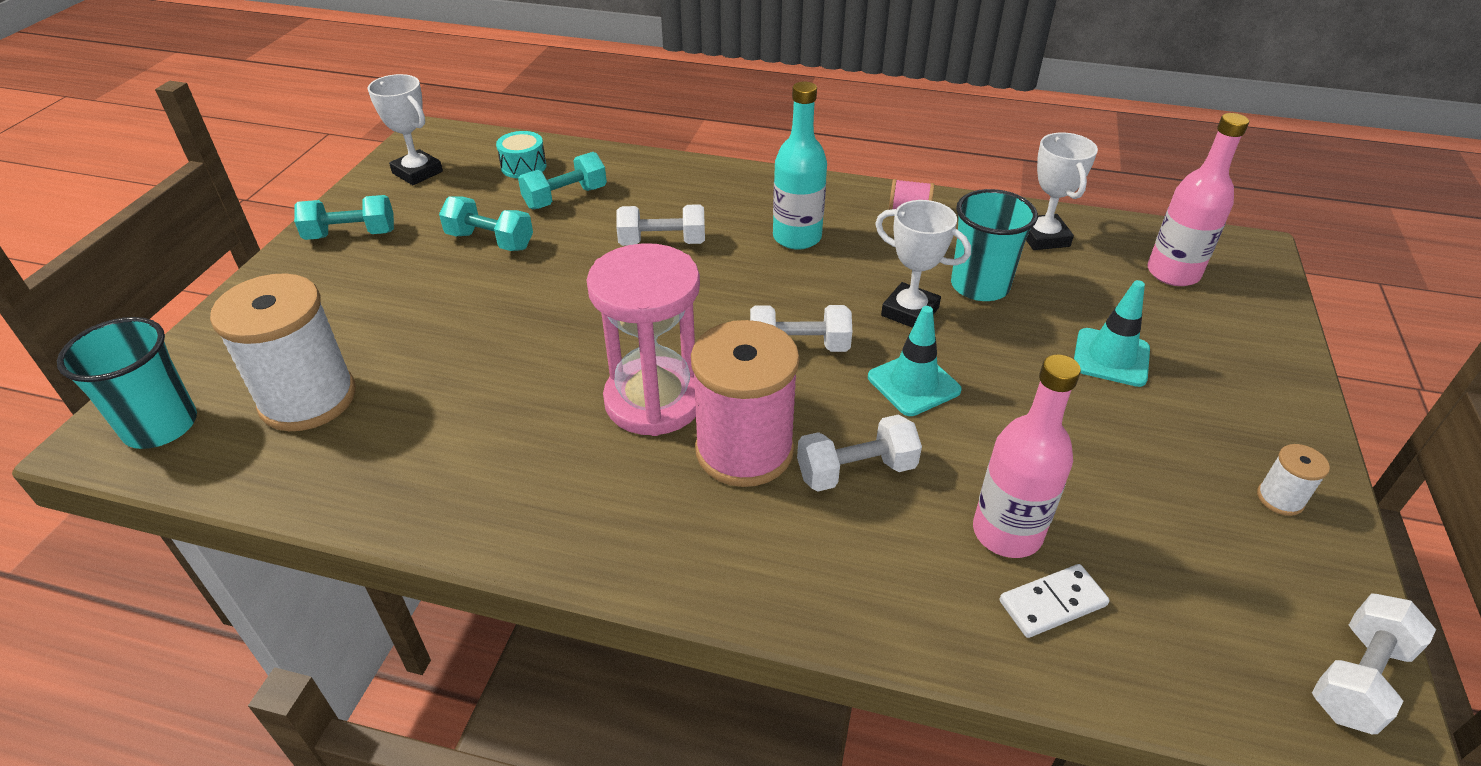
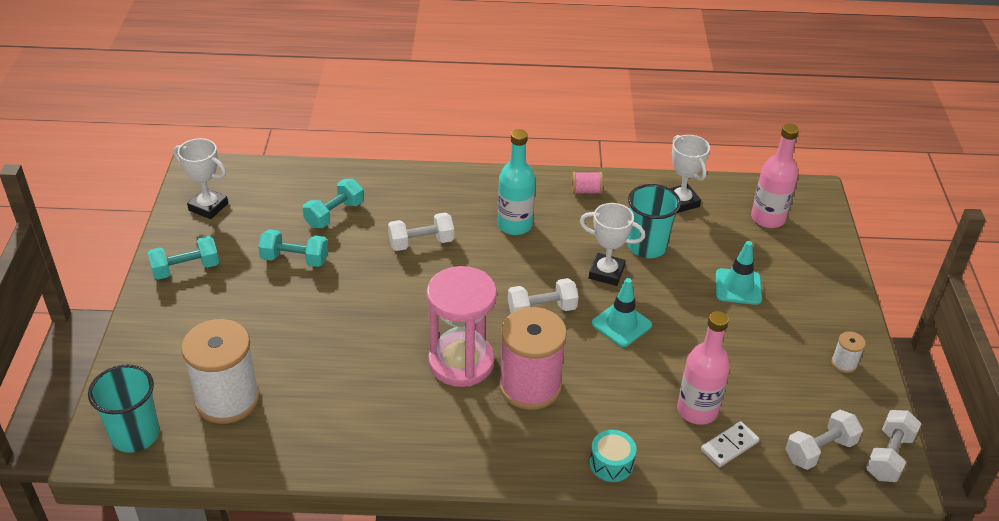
camera: 15 degrees left, 0 degrees up
turquoise drum [496,131,547,178] -> turquoise drum moved to [590,430,636,482]
white dumbbell [797,415,922,492] -> white dumbbell moved to [785,410,863,470]

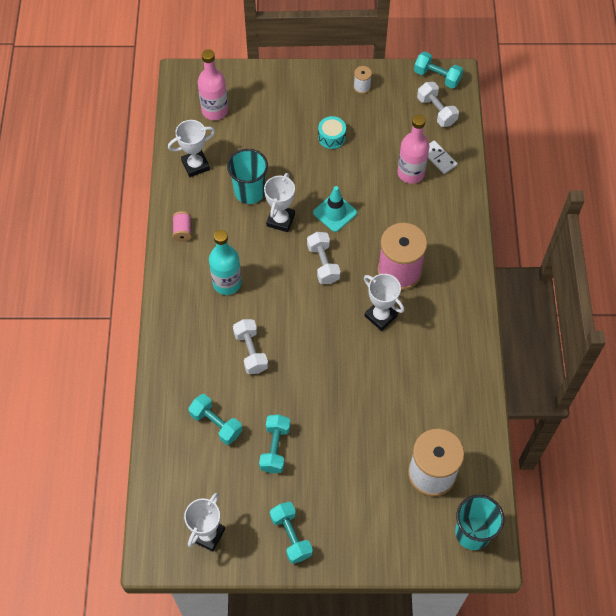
camera: 90 degrees left, 20 degrees up
pink hourglass [426,266,497,387] -> white trophy [364,274,404,331]
turquoise drum [590,430,636,482] -> turquoise drum moved to [318,116,346,149]
turquoise traffic cone [716,241,762,305] -> none
white dumbbell [866,410,921,482] -> turquoise dumbbell [414,52,463,89]

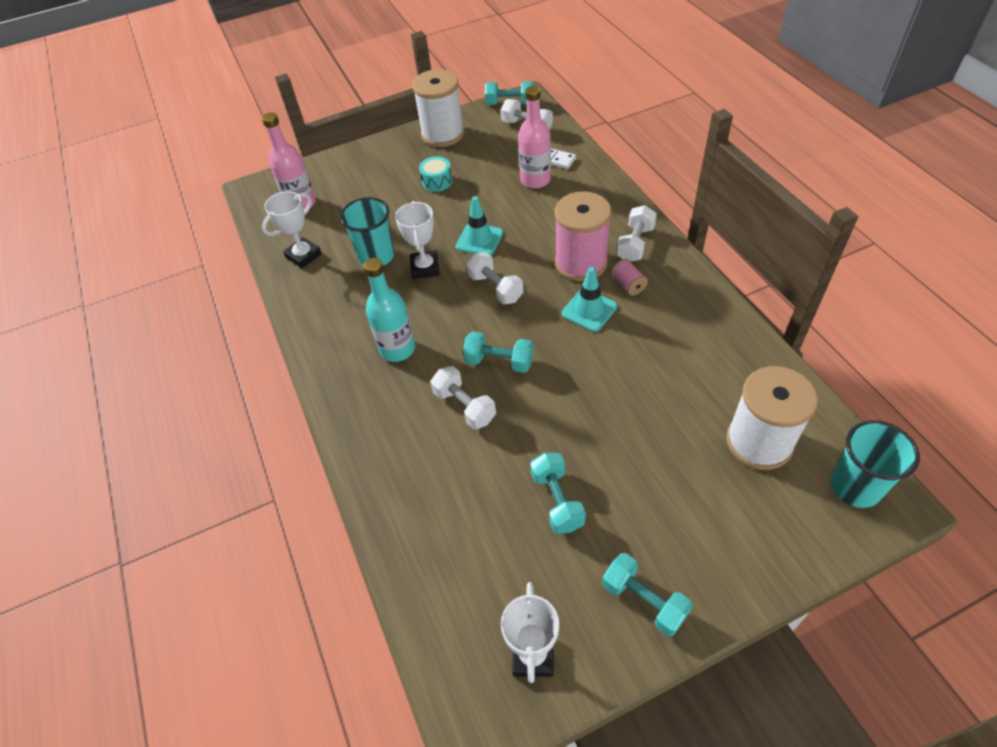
camera: 20 degrees left, 10 degrees down
pink spool [173,211,191,242] -> pink spool moved to [611,259,648,296]
turquoise dumbbell [188,394,242,445] -> turquoise dumbbell moved to [463,331,533,373]
white spool [354,66,372,94] -> white spool [412,69,464,147], size x2.35
white trophy [364,274,404,331] -> turquoise traffic cone [562,267,617,332]
none -> white dumbbell [616,205,657,262]

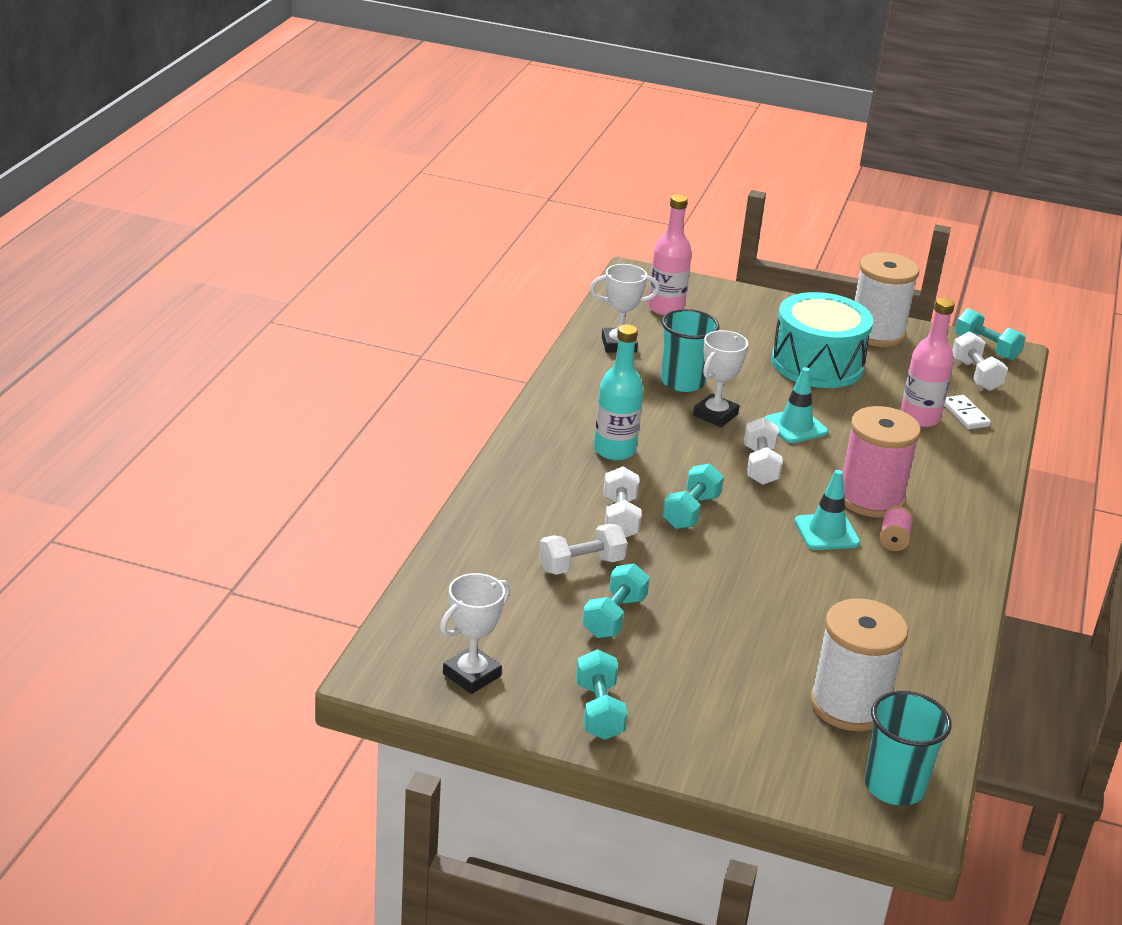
camera: 35 degrees right, 20 degrees down
turquoise drum [419,156,453,192] -> turquoise drum [771,292,873,388], size x2.34
turquoise dumbbell [463,331,533,373] -> turquoise dumbbell turned 60 degrees clockwise [662,463,724,529]
white dumbbell [616,205,657,262] -> white dumbbell moved to [539,524,627,575]

